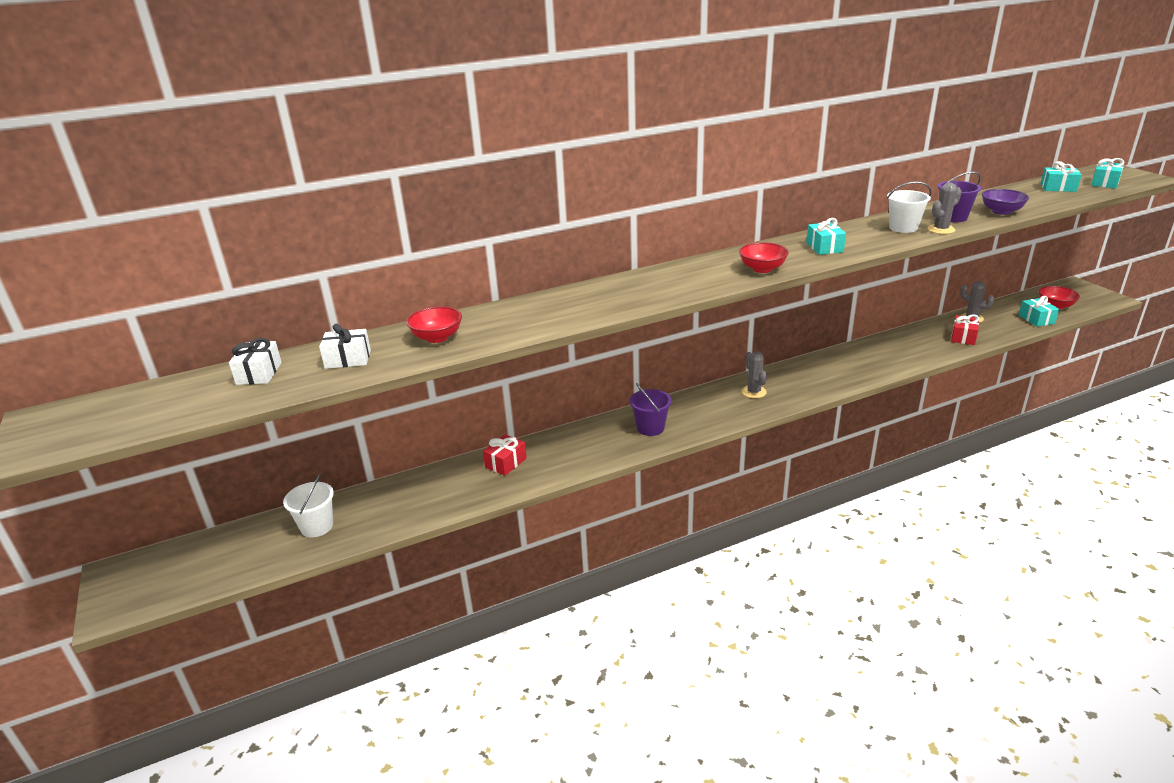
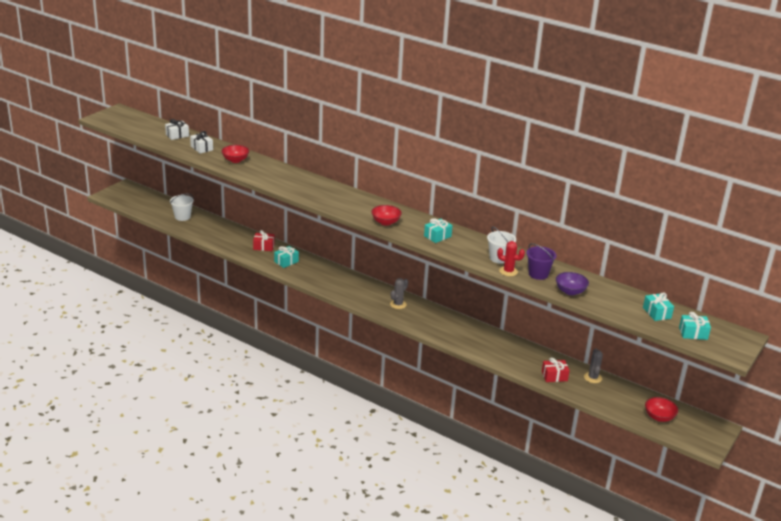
camera: 55 degrees right, 0 degrees up
purple bucket [630,383,672,436] -> none
grey cactus [928,182,962,234] -> red cactus [497,241,525,276]
turquoise gift [1019,296,1059,327] -> turquoise gift moved to [274,246,299,268]

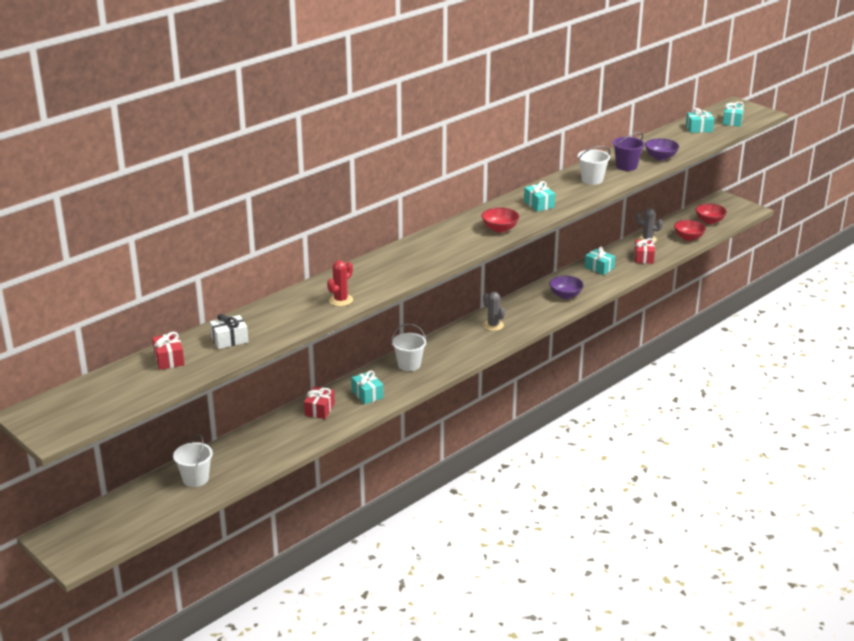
camera: 75 degrees left, 0 degrees up
white gift [165,119,189,140] -> red gift [152,332,185,370]
red bowl [222,145,249,163] -> red bowl moved to [674,220,706,241]
red cactus [497,241,525,276] -> red cactus moved to [327,260,353,306]
none -> white bucket [392,324,426,371]
none -> purple bowl [549,275,584,299]
none -> turquoise gift [585,247,615,275]

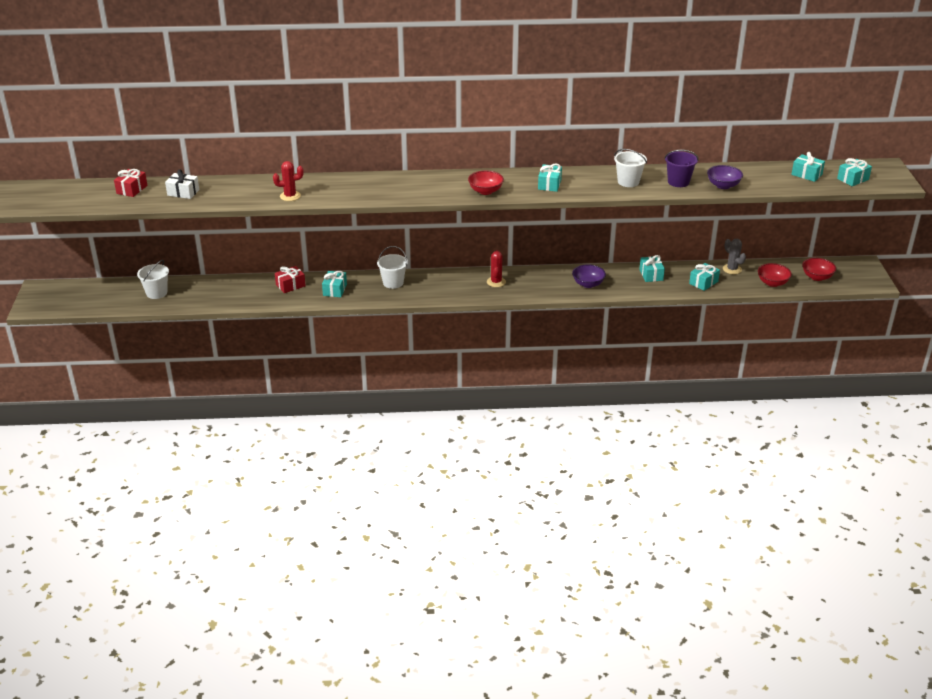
camera: 40 degrees right, 5 degrees up
grey cactus [483,292,505,331] -> red cactus [487,250,506,287]
red gift [634,238,655,264] -> turquoise gift [689,263,720,291]

